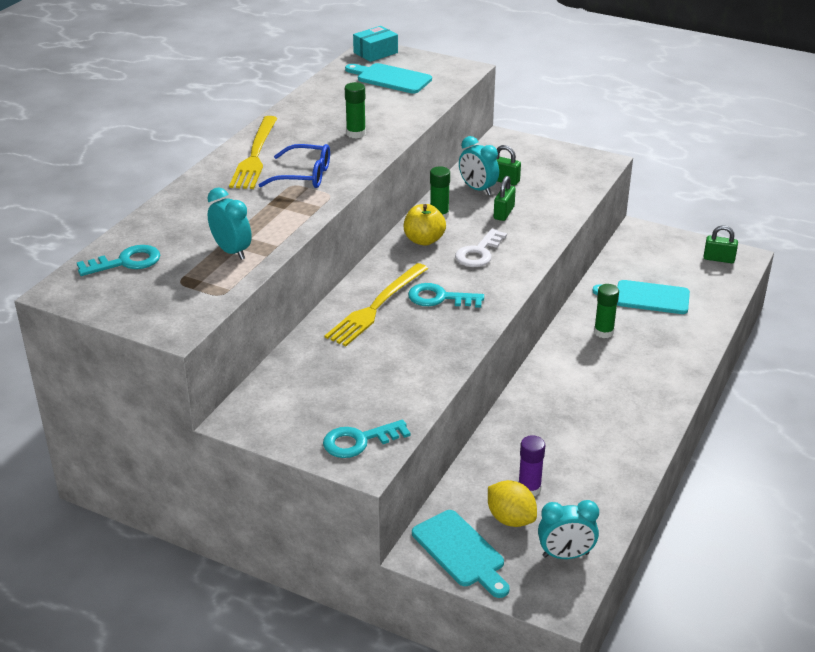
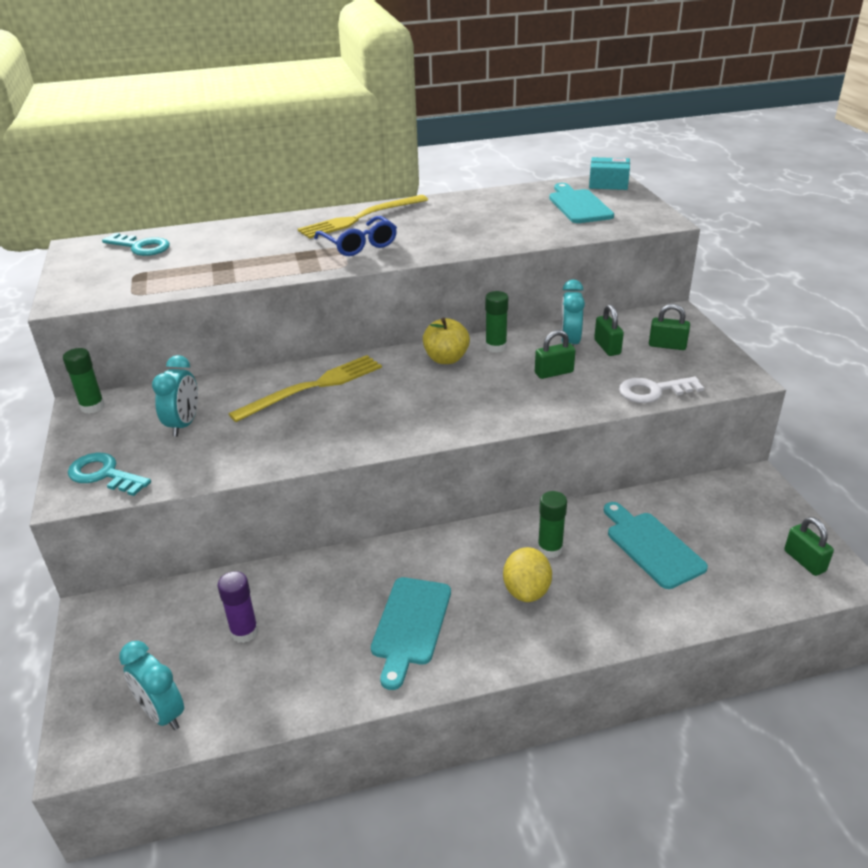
camera: 50 degrees right, 0 degrees up
turquoise clock [207,188,252,260] -> turquoise clock moved to [152,355,198,437]
yellow fork [324,263,428,346] -> yellow fork turned 150 degrees clockwise [229,355,382,422]
green glue stick [345,82,366,139] -> green glue stick moved to [63,348,105,414]
turquoise key [408,283,484,308] -> none
turquoise cutting board [412,510,510,598] -> turquoise cutting board moved to [371,577,451,690]
white key [455,229,507,267] -> white key moved to [619,377,704,403]
yellow lemon [488,480,537,527] -> yellow lemon moved to [503,547,552,602]
none -> green padlock [649,304,690,350]

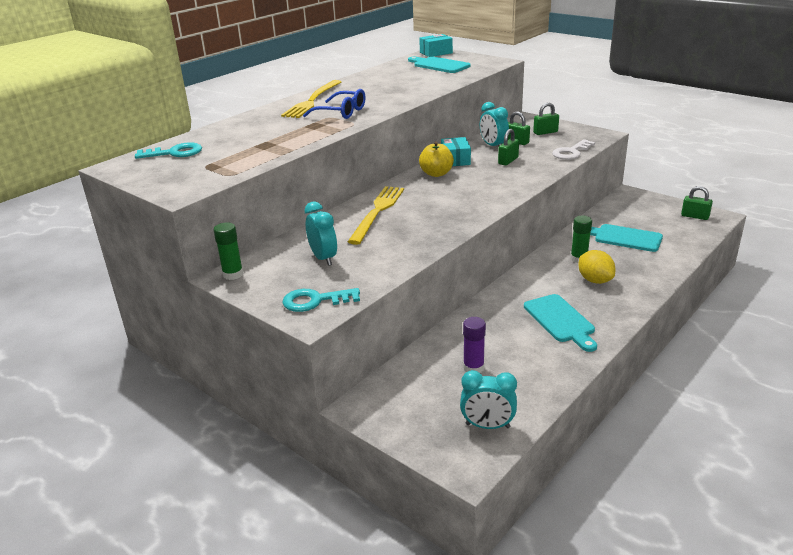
camera: 35 degrees left, 5 degrees down
green glue stick [485,291,508,353] -> turquoise box [441,137,471,166]

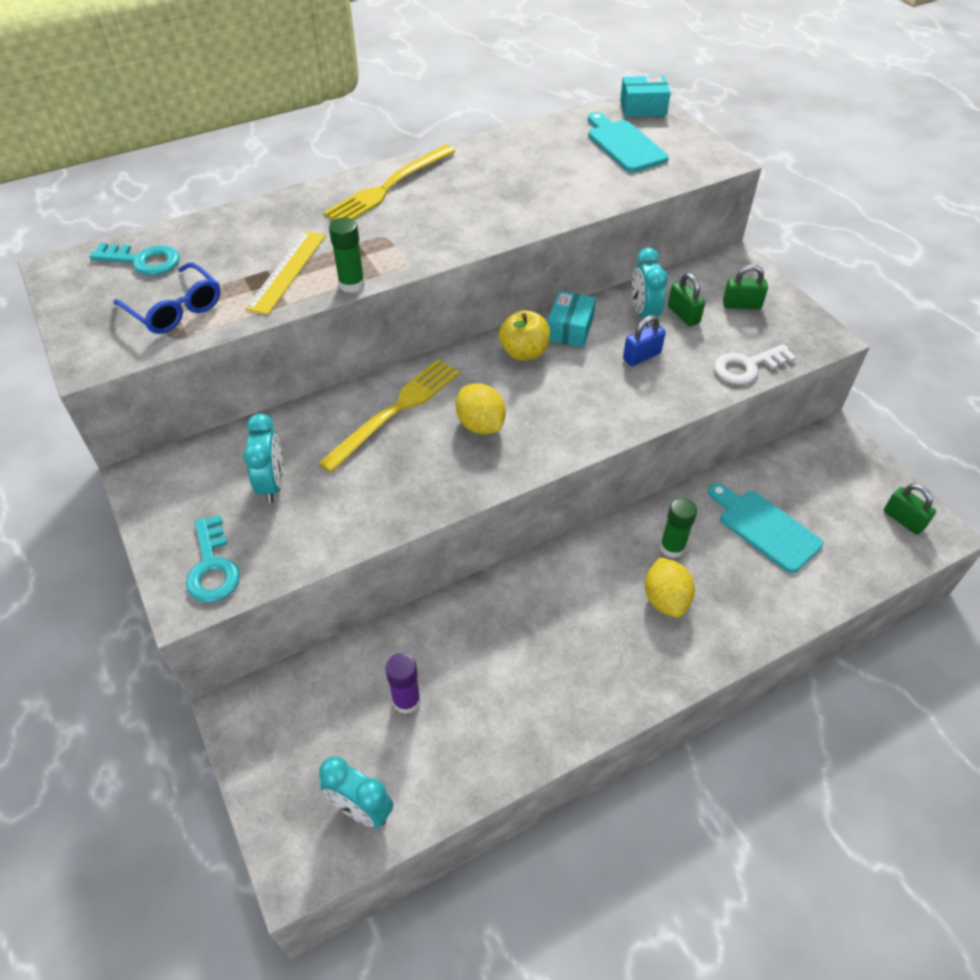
camera: 20 degrees right, 20 degrees up
green glue stick [214,222,243,280] -> green glue stick moved to [329,217,365,293]
turquoise key [282,288,360,312] -> turquoise key turned 120 degrees counterclockwise [186,515,240,603]
blue glasses [303,89,366,119] -> blue glasses moved to [113,262,221,334]
green padlock [498,129,519,166] -> blue padlock [623,315,666,366]
turquoise cutting board [524,294,597,352] -> none
none -> yellow ruler [245,231,326,315]
none -> yellow lemon [456,383,506,434]

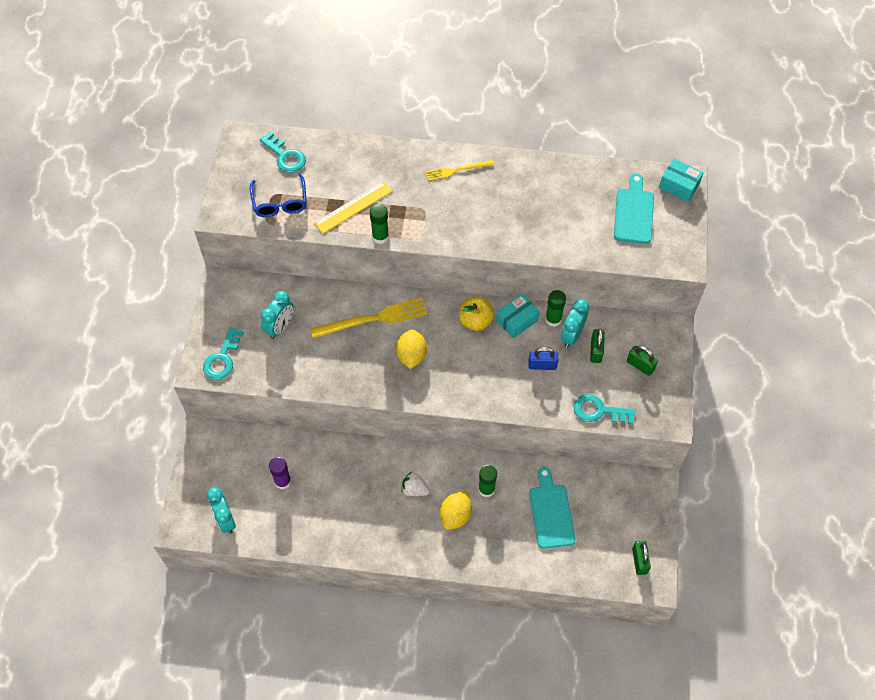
camera: 35 degrees right, 10 degrees up
yellow fork [323,145,456,220] -> yellow fork [426,160,494,181], size x0.59
white key [714,344,796,385] -> turquoise key [574,394,635,424]
none -> white strawberry [401,472,430,496]
none -> green glue stick [545,290,566,327]

